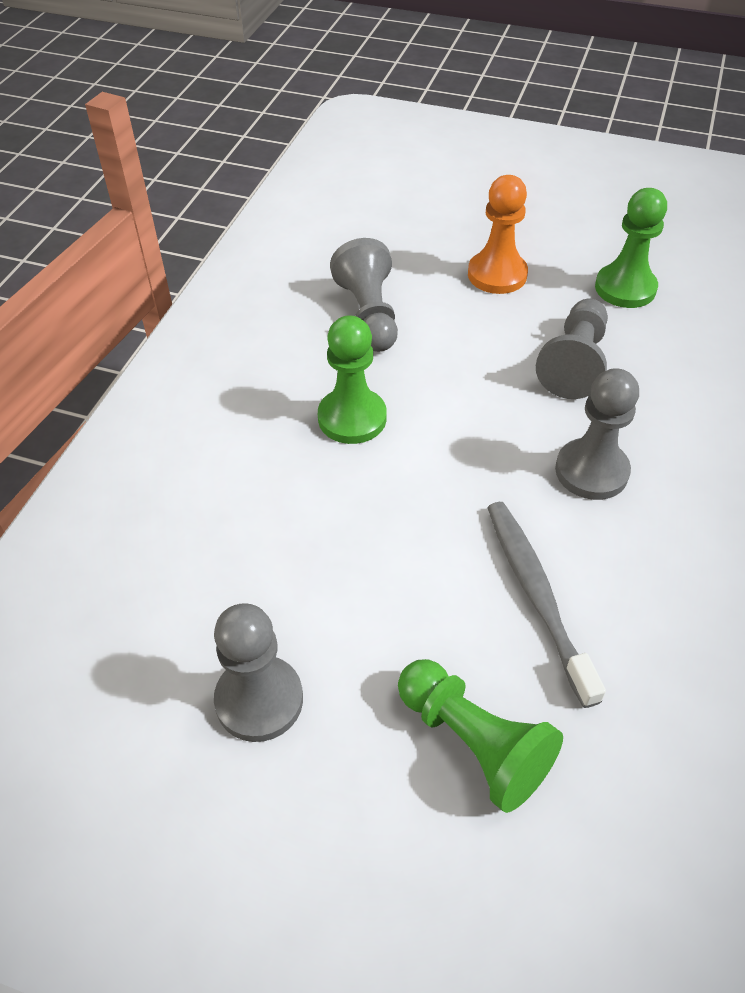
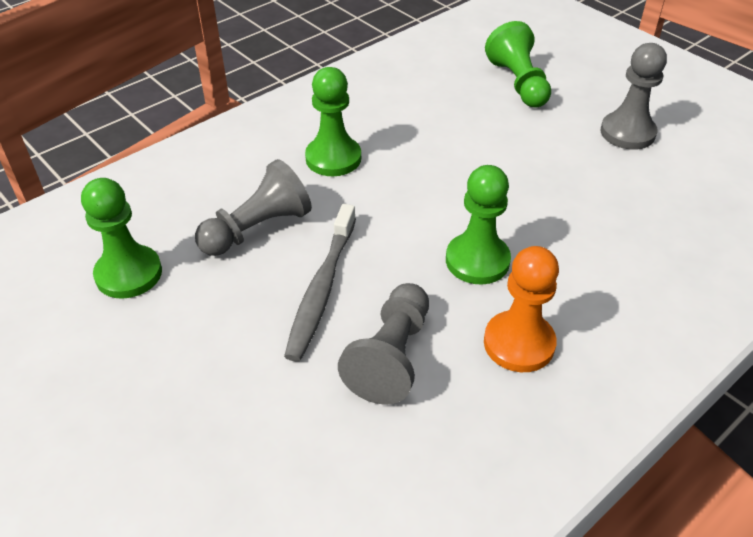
camera: 150 degrees left, 5 degrees down
orange pawn [468,175,528,294] -> orange pawn moved to [484,246,559,372]
grey toothbrush [487,502,606,708] -> grey toothbrush moved to [284,204,356,362]
grey pawn [555,368,639,500] -> green pawn [305,67,361,176]

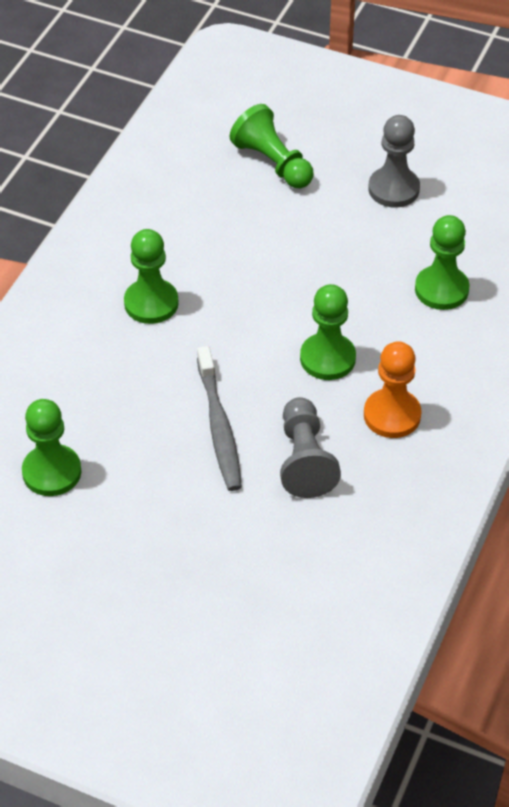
camera: 25 degrees left, 5 degrees up
grey pawn [195,159,312,256] -> none
none -> green pawn [415,215,469,310]

